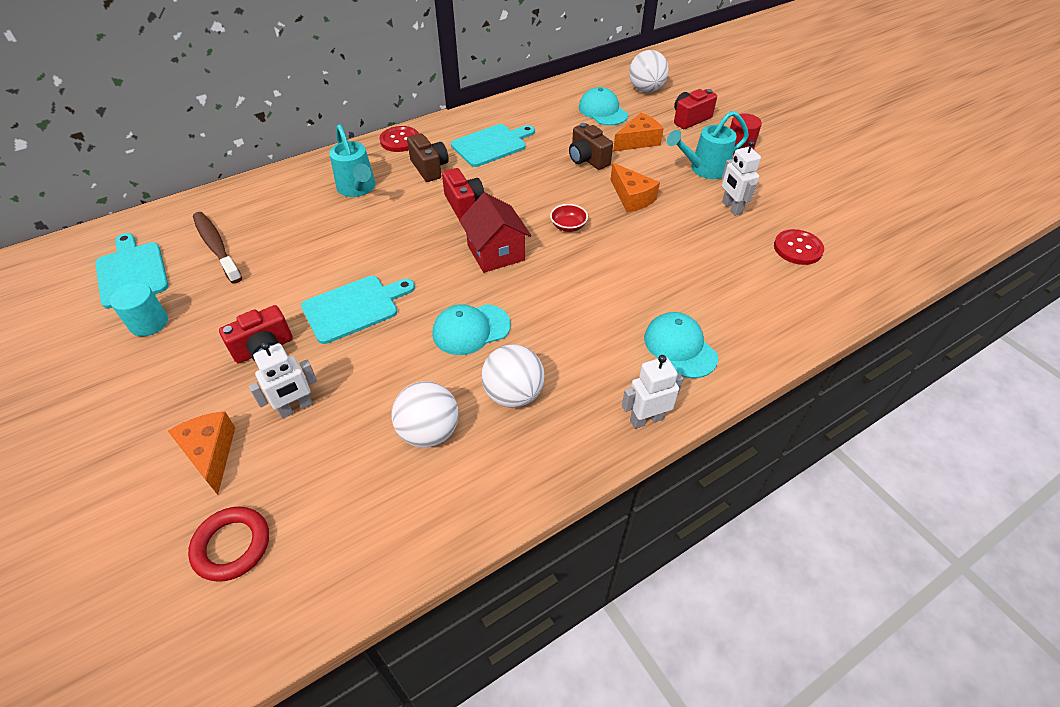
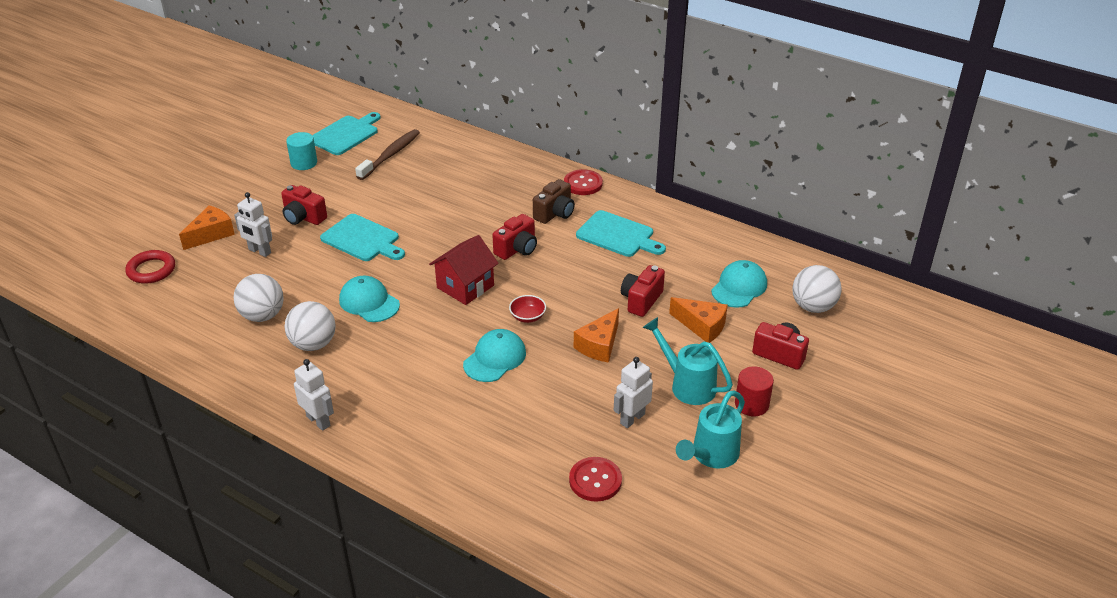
camera: 65 degrees right, 10 degrees down
turquoise watering can [329,124,376,197] -> turquoise watering can moved to [676,390,745,469]
brown camera [569,123,613,170] -> red camera [621,265,665,317]
turquoise cap [644,312,718,378] -> turquoise cap moved to [463,329,526,382]

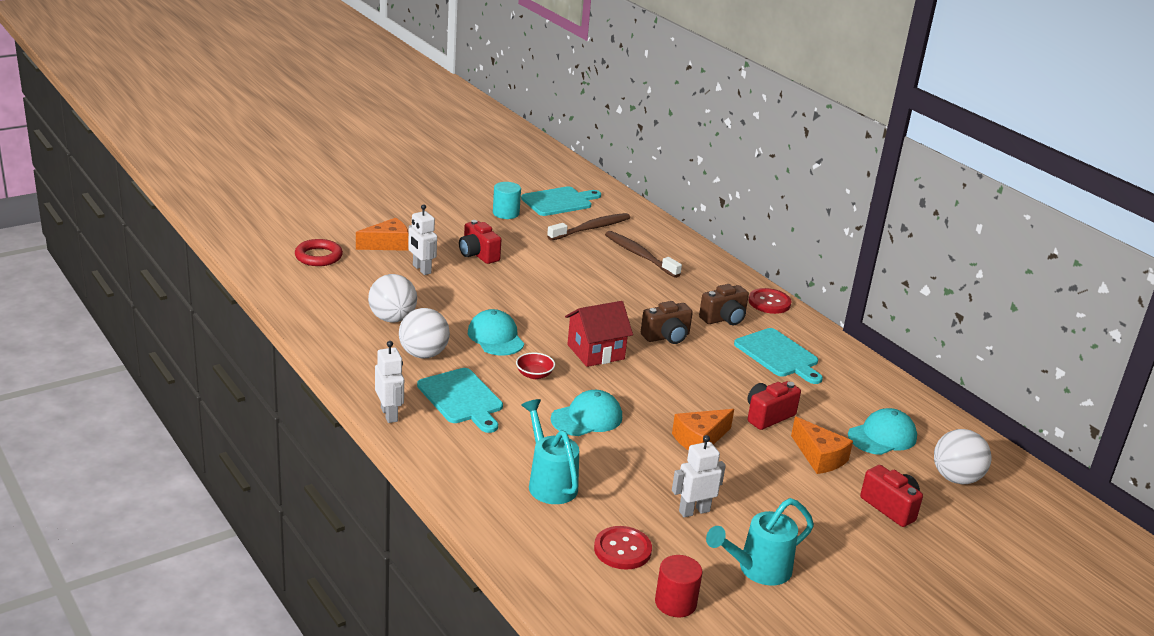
camera: 20 degrees right, 10 degrees down
turquoise cutting board [320,214,405,261] -> turquoise cutting board moved to [417,368,503,433]
red camera [493,214,537,260] -> brown camera [641,301,693,344]
red bowl [509,295,546,323] -> red bowl moved to [516,352,555,379]
turquoise watering can [643,317,733,405] -> turquoise watering can moved to [522,399,579,504]
red cylinder [735,366,774,416] -> red cylinder moved to [655,555,703,617]
none -> brown toothbrush [605,231,682,278]

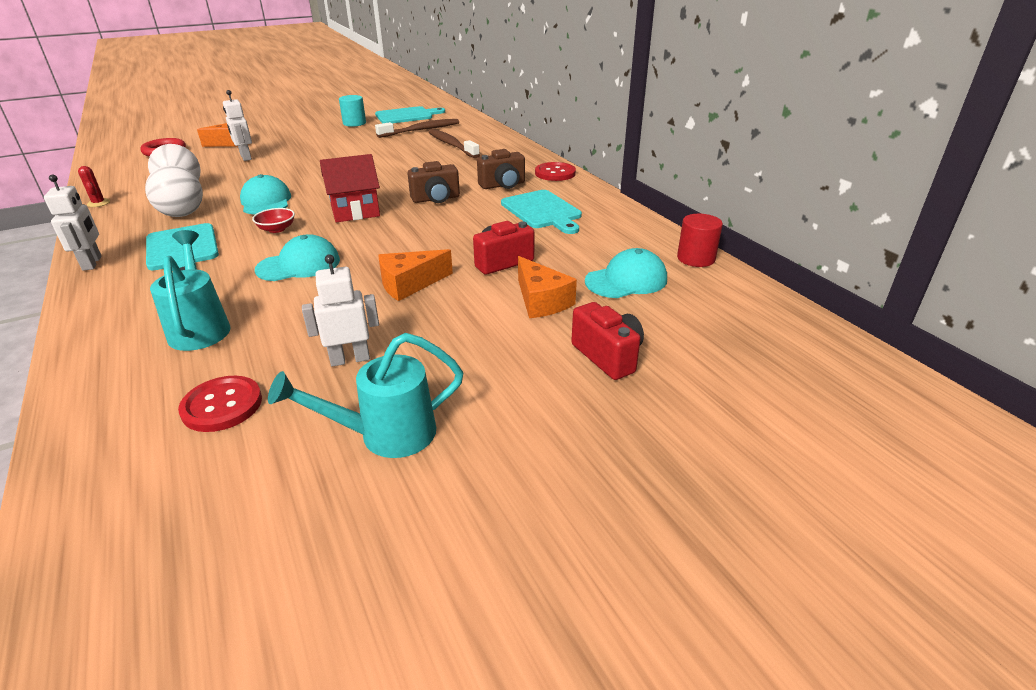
camera: 10 degrees right, 5 degrees up
red camera [459,220,502,264] -> none
red cylinder [655,555,703,617] -> red cylinder moved to [677,214,723,267]
white ball [934,429,991,485] -> none
none -> red cactus [78,166,110,207]

